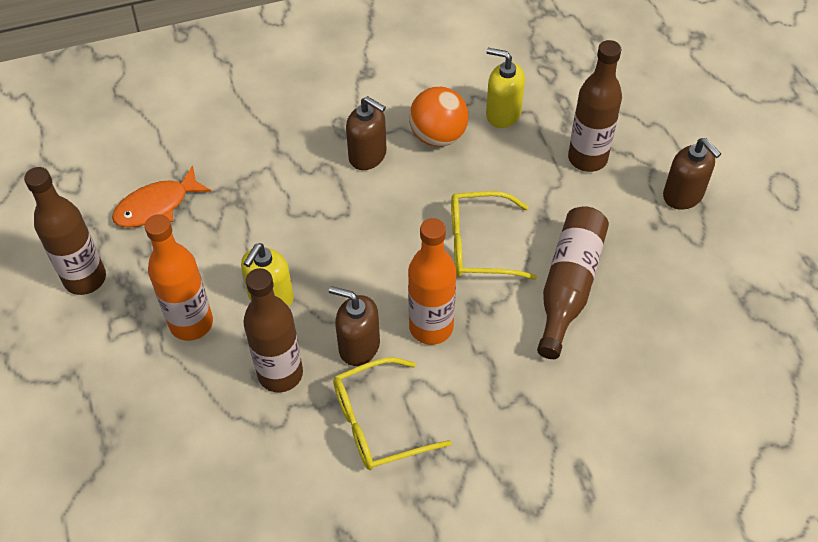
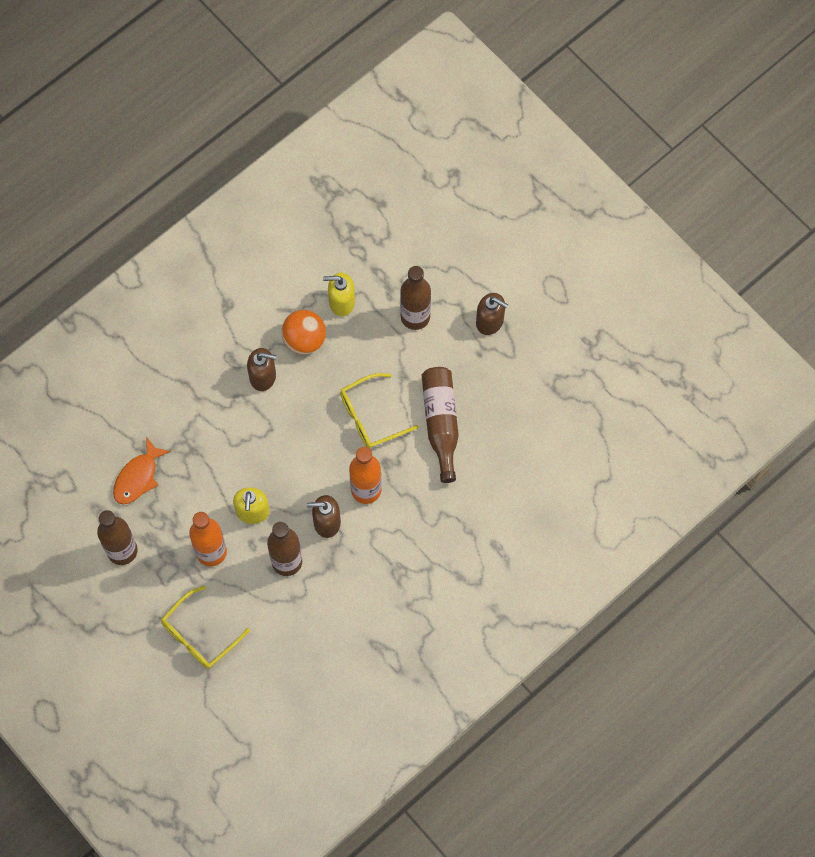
camera: 25 degrees left, 15 degrees up
yellow glasses [333,357,452,470] -> yellow glasses moved to [161,586,250,669]

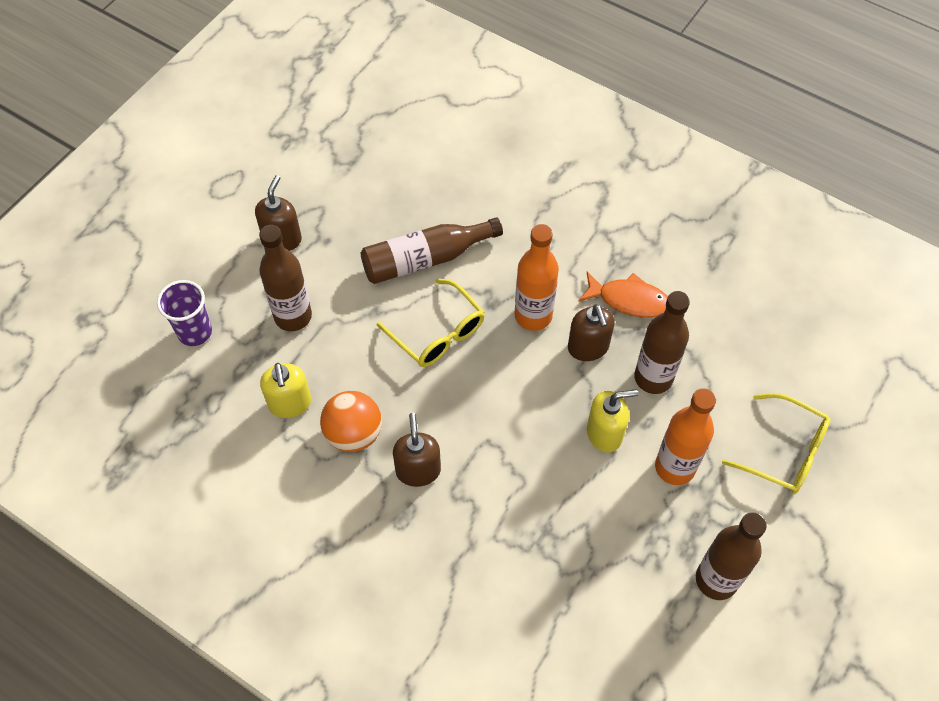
camera: 105 degrees left, 10 degrees down
orange fish [113,438,171,504] -> orange fish moved to [578,272,668,318]
none -> purple cup [157,280,212,346]

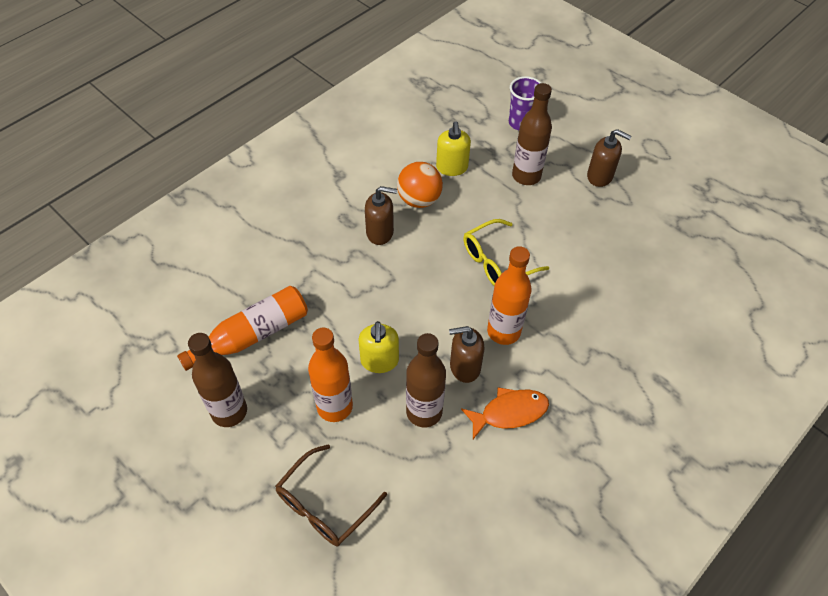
camera: 100 degrees right, 5 degrees down
yellow soap dispenser [260,363,311,418] -> yellow soap dispenser turned 90 degrees counterclockwise [436,122,471,176]
brown bottle [361,217,503,284] -> none
orange fish [578,272,668,318] -> orange fish turned 135 degrees counterclockwise [461,387,549,439]
yellow glasses [722,393,831,494] -> brown glasses [275,444,387,546]
none -> orange bottle [177,286,308,371]

